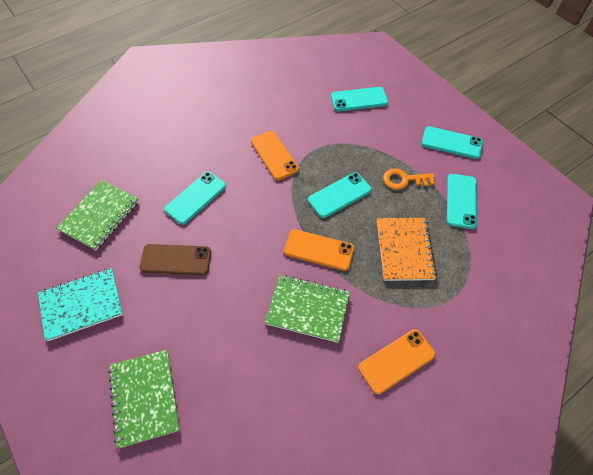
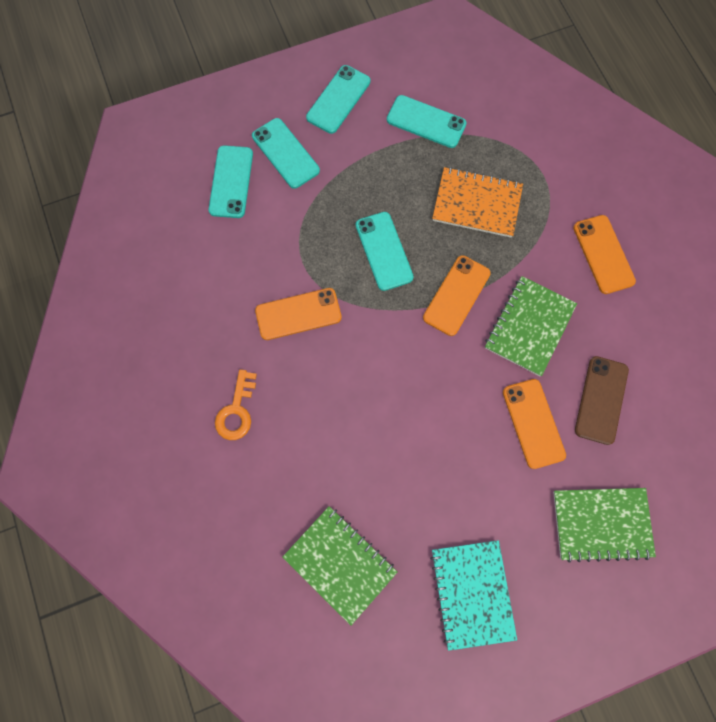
camera: 75 degrees left, 15 degrees up
brown phone [139,244,211,275] -> brown phone moved to [575,356,629,445]
turquoise phone [164,172,226,225] -> turquoise phone moved to [252,118,320,189]
orange key [383,169,435,190] -> orange key moved to [215,369,257,440]
none -> orange phone [503,379,566,469]

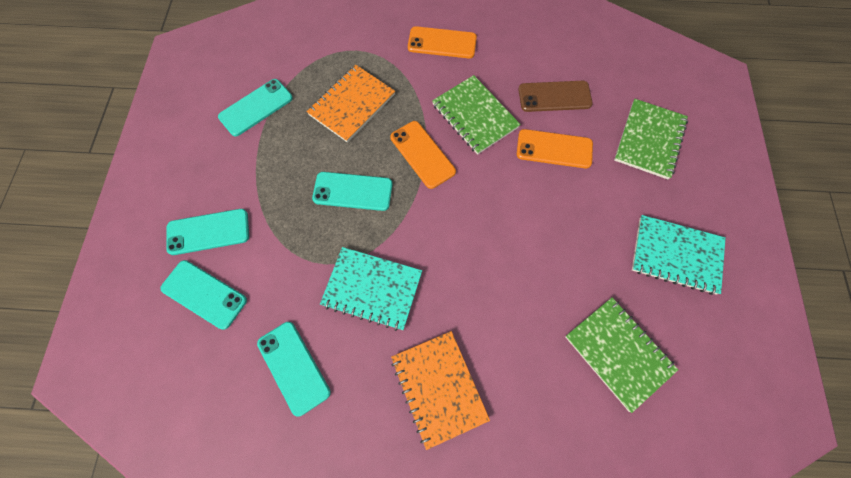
camera: 65 degrees left, 5 degrees down
orange key [215,369,257,440] -> orange notebook [391,331,490,450]
orange phone [255,288,342,340] -> turquoise notebook [320,247,422,331]
green notebook [282,506,398,625] -> green notebook turned 75 degrees clockwise [565,297,678,413]
turquoise phone [306,65,371,134] -> turquoise phone moved to [257,322,331,417]
brown phone [575,356,629,445] -> brown phone turned 45 degrees counterclockwise [518,81,593,112]

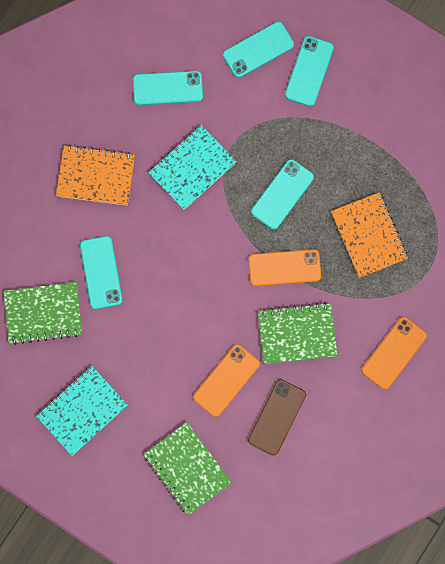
camera: 120 degrees right, 10 degrees up
turquoise phone [218,79,293,136] -> turquoise phone moved to [80,236,123,309]

